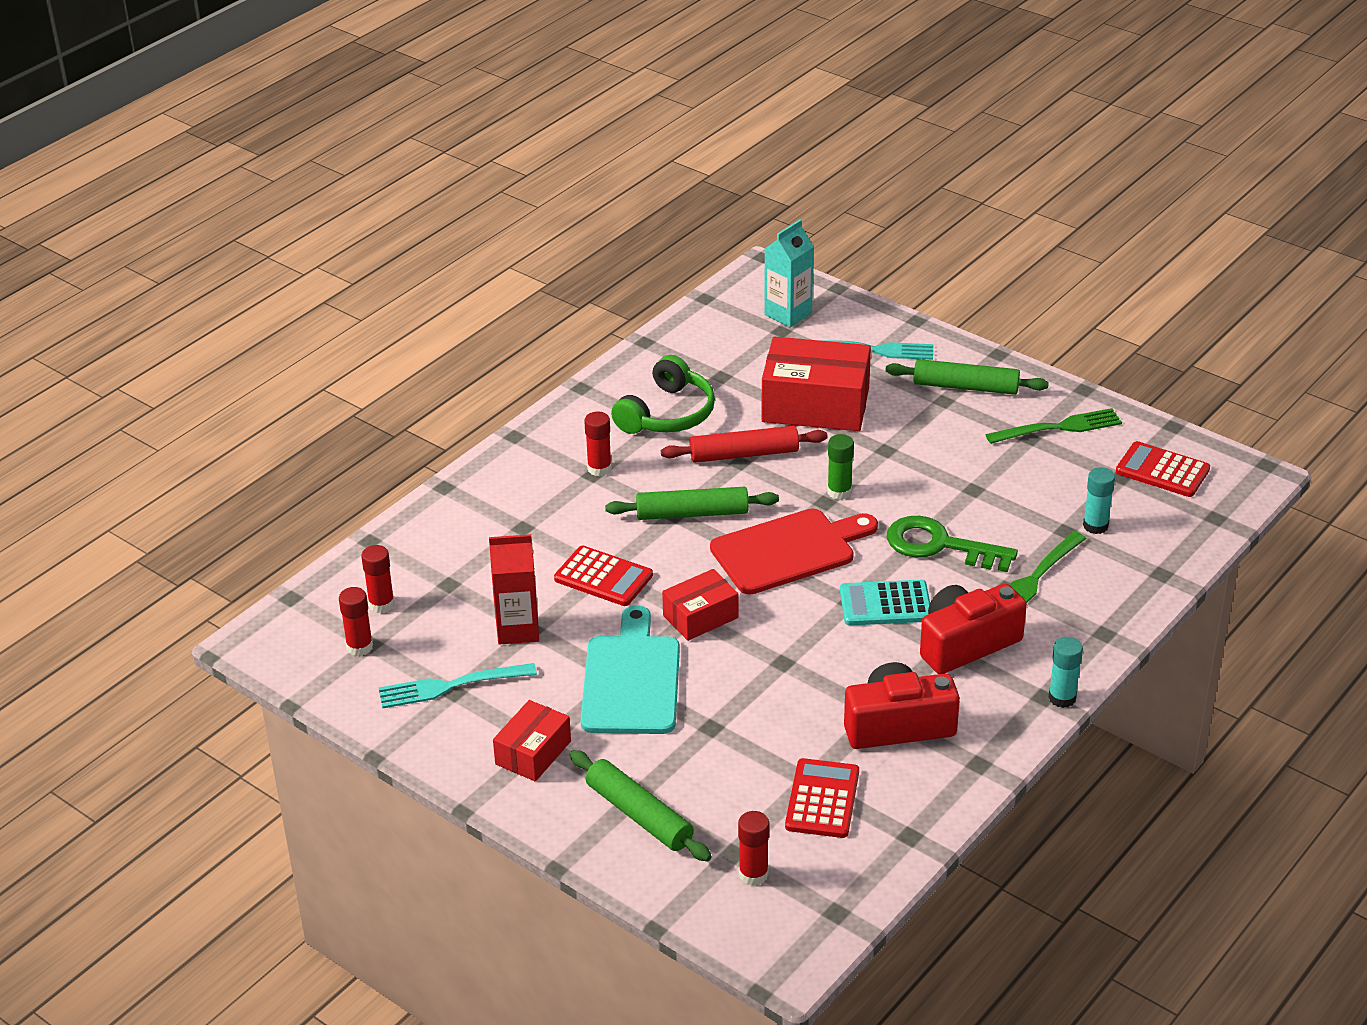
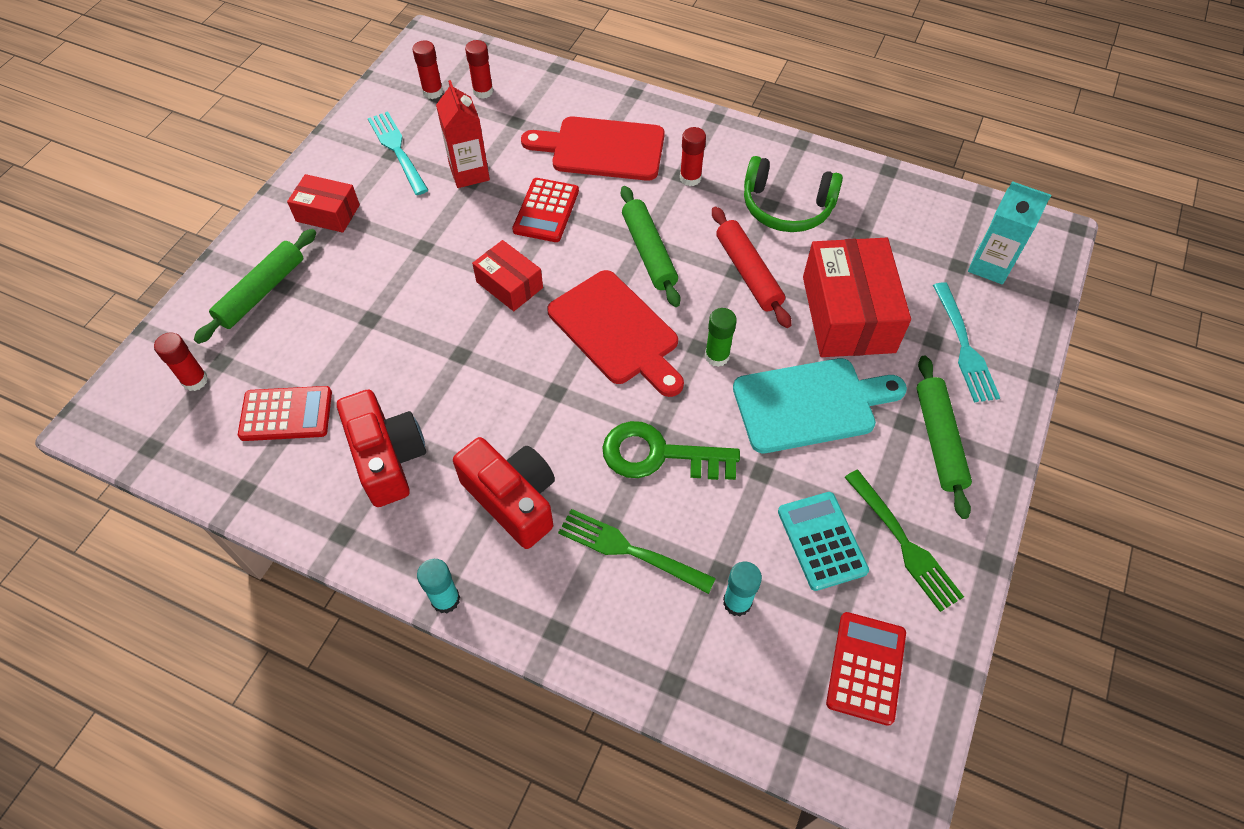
camera: 75 degrees right, 20 degrees up
turquoise cutting board [580,605,680,734] -> turquoise cutting board moved to [733,358,907,453]
turquoise calculator [840,580,930,626] -> turquoise calculator moved to [778,492,869,591]
green key [887,516,1018,572] -> green key turned 90 degrees counterclockwise [602,421,740,480]
none -> red cutting board [521,117,665,181]

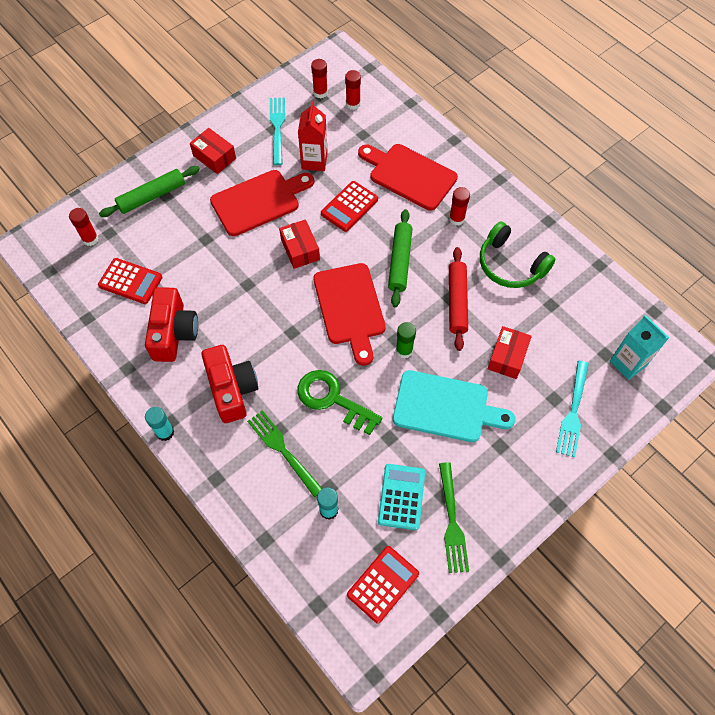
camera: 25 degrees right, 5 degrees up
red box [803,238,911,357] -> red box [488,326,532,379], size x0.55
green rolling pin [916,356,972,519] -> none
none -> red cutting board [210,170,314,236]

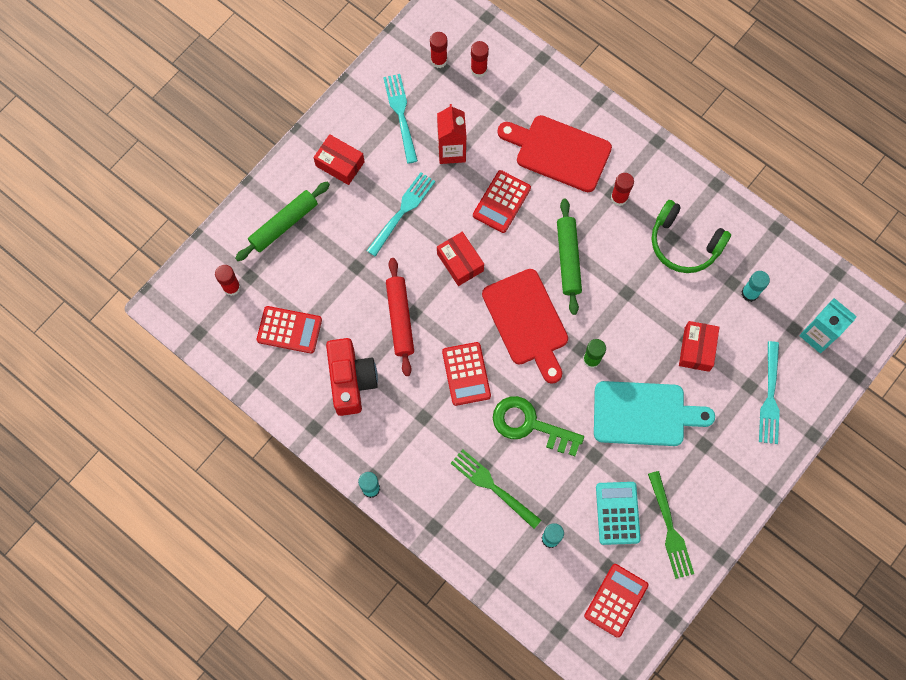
camera: 10 degrees left, 10 degrees up
red camera [202,345,259,423] -> none
red cutting board [210,170,314,236] -> turquoise fork [367,172,435,257]
red rolling pin [449,247,468,351] -> red rolling pin moved to [386,258,414,376]
none -> red calculator [442,342,491,406]
none -> turquoise glue stick [741,271,770,302]

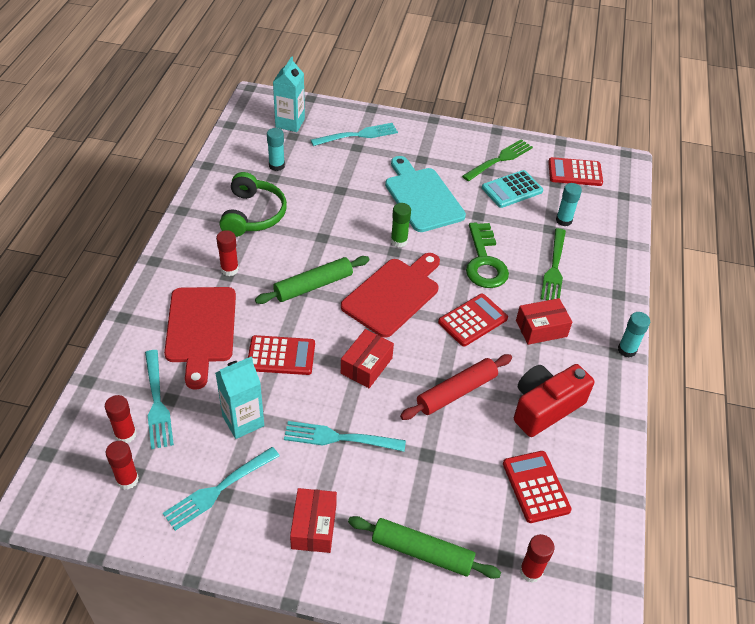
camera: 120 degrees left, 25 degrees down
red carton [437,104,467,164] -> turquoise carton [216,357,264,439]
red box [679,321,720,372] -> red box moved to [516,298,572,345]
none -> turquoise fork [145,350,174,449]

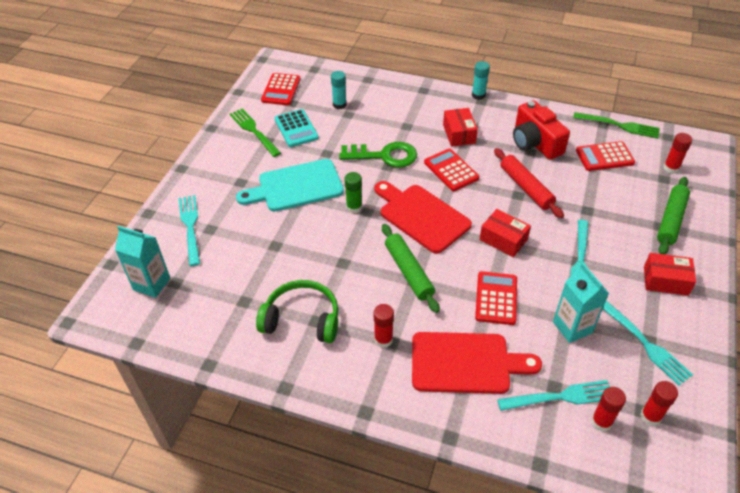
camera: 80 degrees left, 0 degrees up
turquoise glue stick [267,128,285,171] -> none
green fork [541,228,566,300] -> green fork moved to [573,112,660,138]

